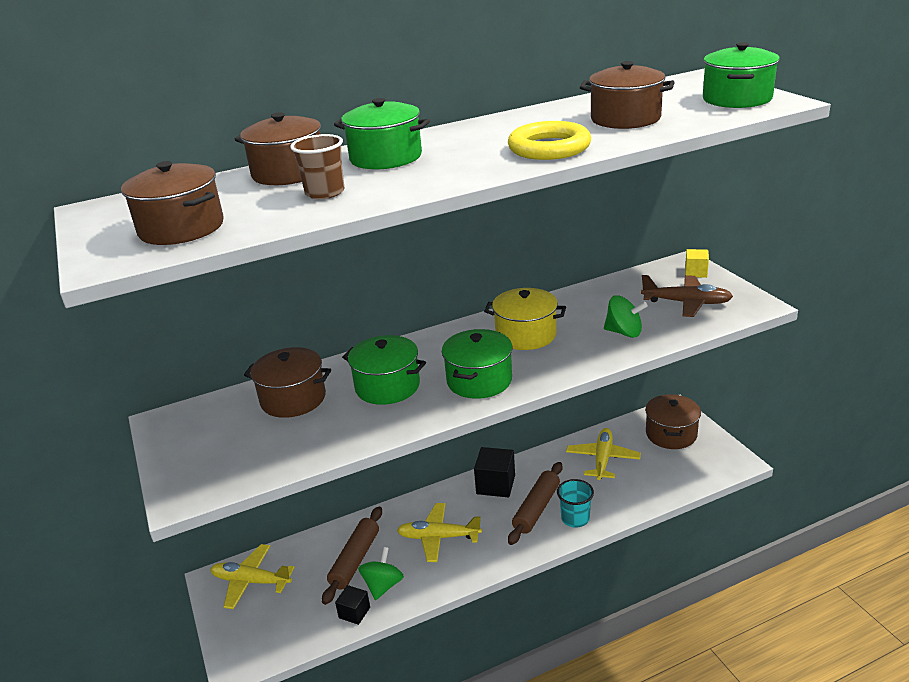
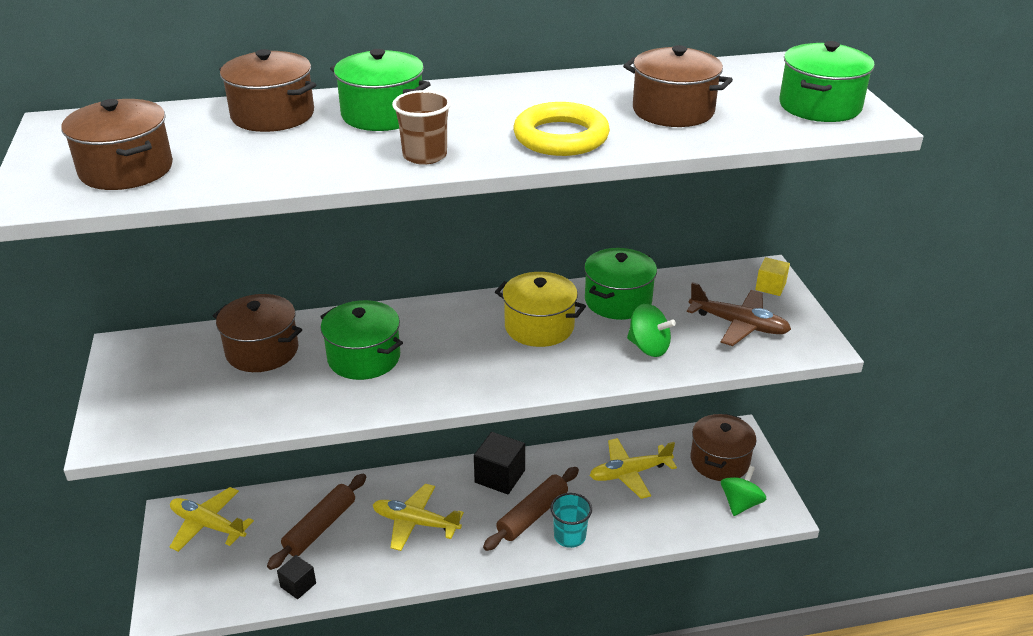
camera: 10 degrees right, 5 degrees up
brown cup [290,134,345,199] -> brown cup moved to [392,90,451,165]
green spinning top [358,547,404,600] -> green spinning top moved to [721,466,766,516]
green pot [442,329,512,399] -> green pot moved to [584,248,657,320]
yellow plane [566,428,641,480] -> yellow plane turned 135 degrees counterclockwise [589,438,677,499]

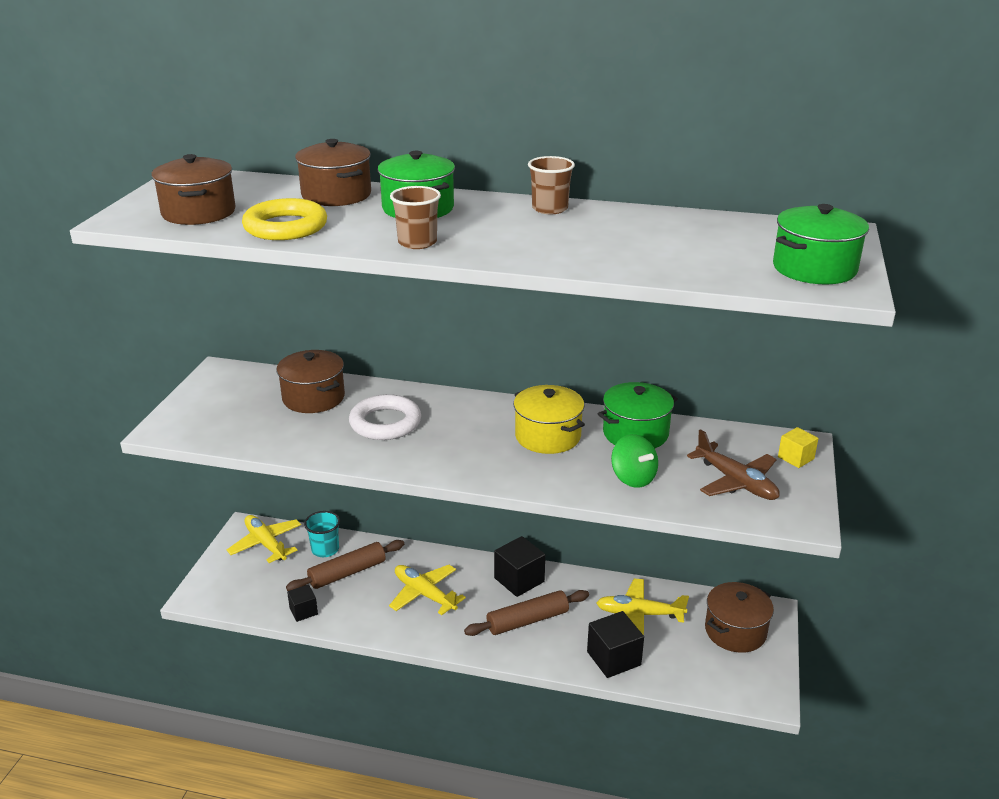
camera: 25 degrees right, 5 degrees down
green pot [320,300,403,380] -> white ring [349,394,421,440]
yellow ring [513,102,610,156] -> yellow ring moved to [242,198,327,240]
turquoise cup [550,493,592,548] -> turquoise cup moved to [304,511,340,557]
brown pot [623,45,733,127] -> none
green spinning top [721,466,766,516] -> none
none -> brown cup [528,156,575,214]
none -> black cube [587,611,644,678]

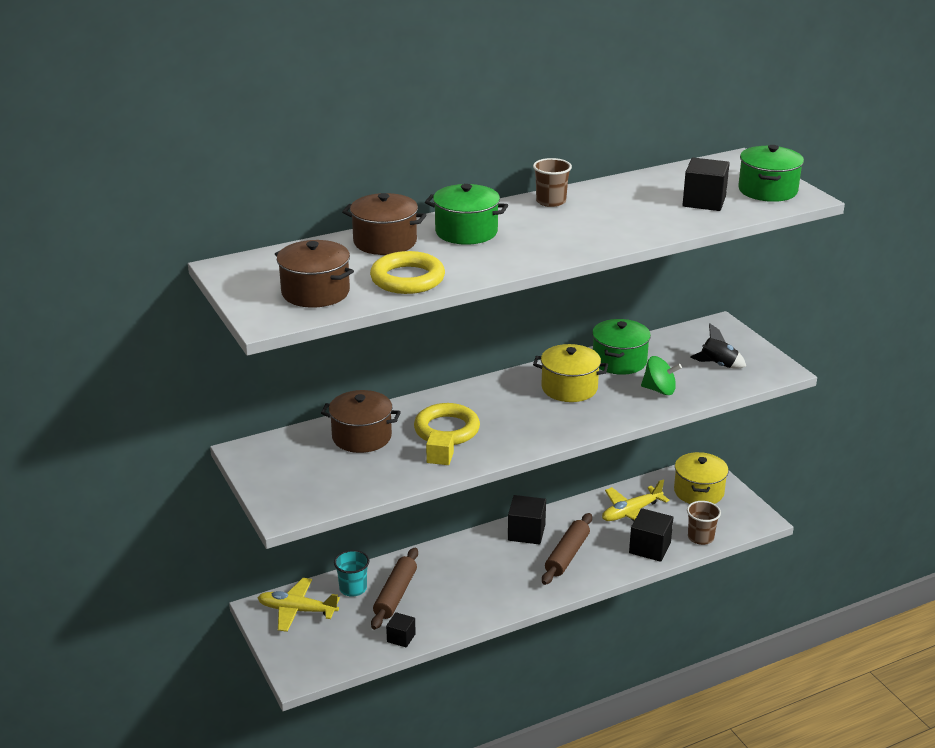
camera: 40 degrees left, 0 degrees up
white ring [349,394,421,440] -> yellow ring [414,403,480,445]
yellow plane [389,565,466,615] -> none
brown cup [390,186,441,249] -> brown cup moved to [687,501,721,545]
brown plane [687,429,780,500] -> black rocket [690,323,746,369]
brown pot [705,582,774,653] -> yellow pot [674,452,729,504]
yellow cube [778,427,819,468] -> yellow cube moved to [426,432,454,465]
none -> black cube [683,158,730,211]

